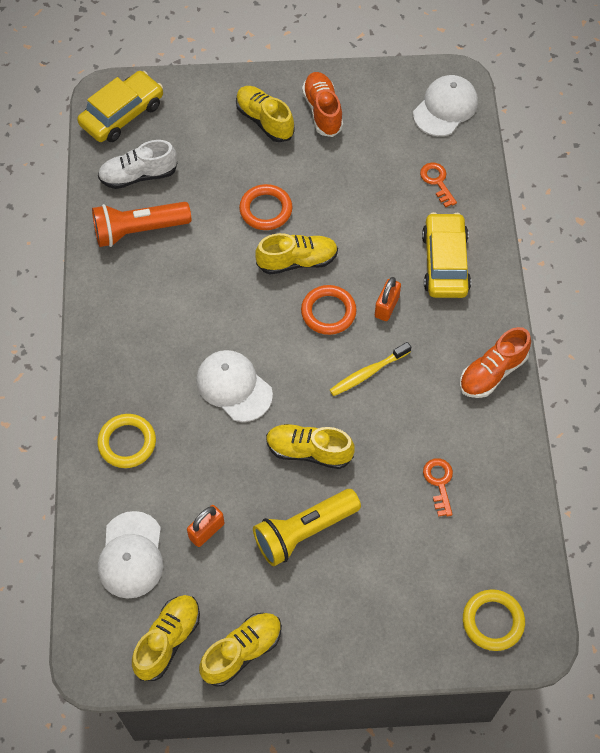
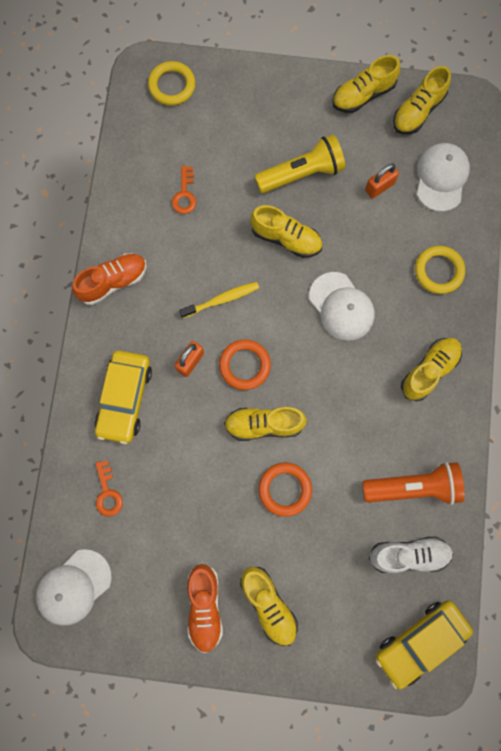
camera: 170 degrees left, 15 degrees up
none -> yellow shoe [401,338,462,401]

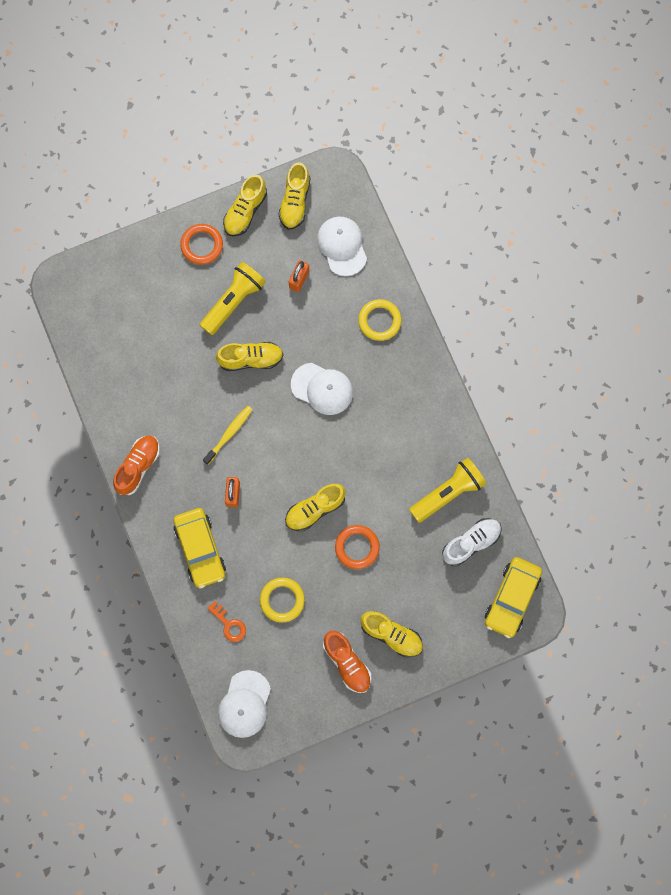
camera: 30 degrees left, 0 degrees up
yellow ring [148,61,196,106] -> yellow ring moved to [260,578,305,623]
orange key [172,166,196,214] -> none
orange ring [219,340,271,390] -> orange ring moved to [180,224,223,265]
orange flashlight [362,462,465,505] -> yellow flashlight [409,458,487,523]
yellow shoe [401,338,462,401] -> none

